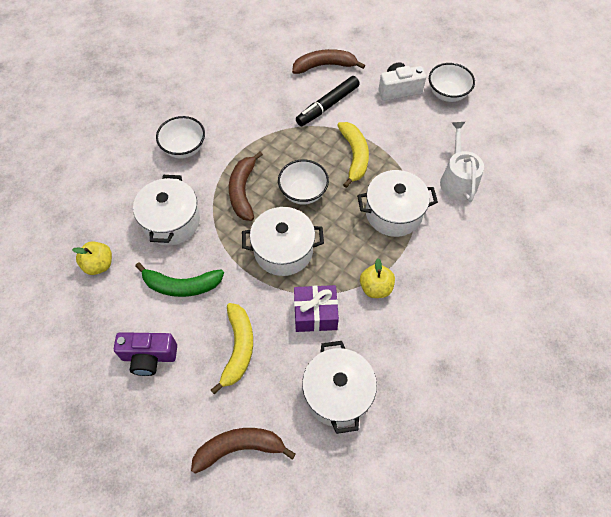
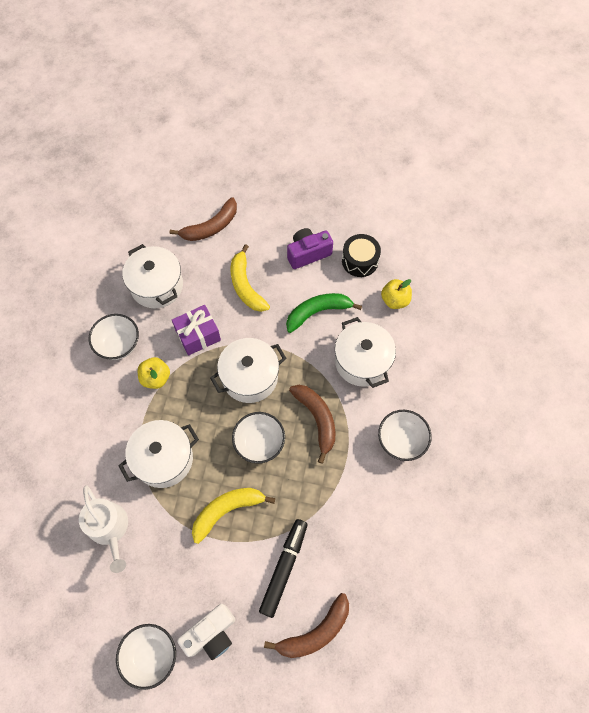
camera: 155 degrees right, 5 degrees up
yellow banana [337,122,369,188] -> yellow banana turned 90 degrees clockwise [192,488,275,544]
none -> white bowl [89,314,139,360]
none -> black drum [342,234,381,277]

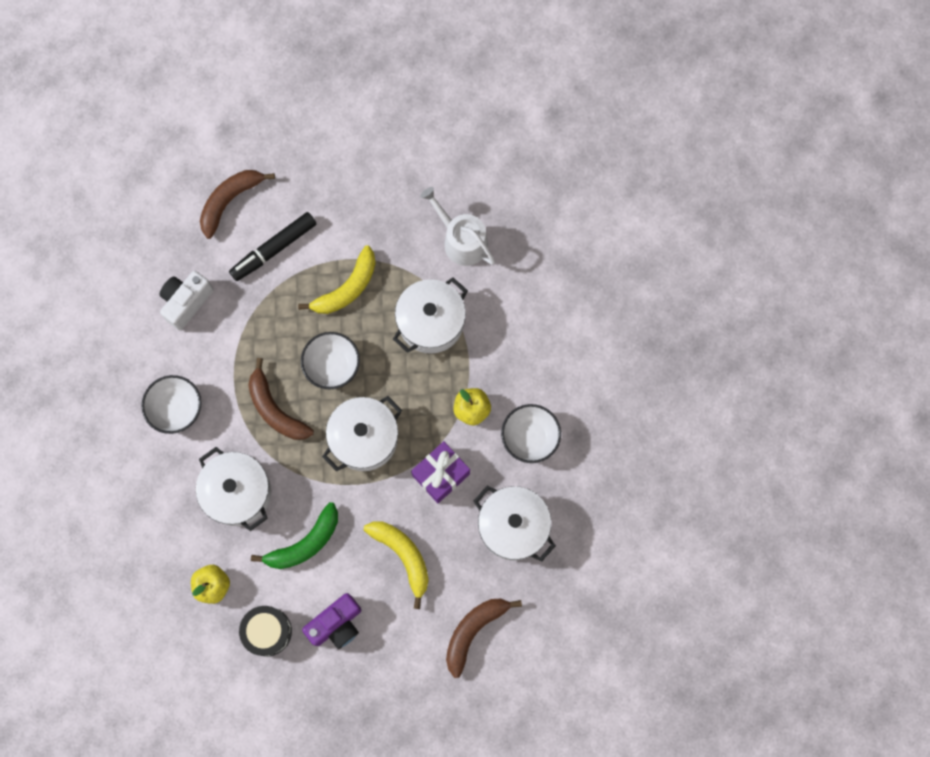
camera: 165 degrees right, 10 degrees up
white bowl [116,624,176,690] -> none
white camera [177,604,235,660] -> white camera moved to [160,271,214,330]
black marker [259,519,308,618] -> black marker turned 45 degrees clockwise [229,212,316,281]

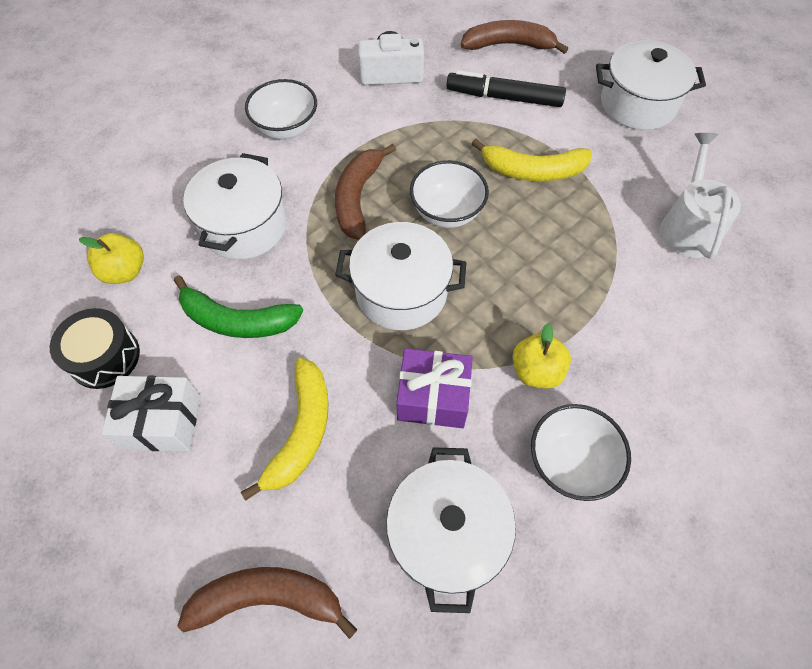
camera: 50 degrees right, 15 degrees down
purple camera [302,593,361,649] -> white gift [101,376,201,451]
white pot [393,277,468,354] -> white pot moved to [596,40,706,130]

